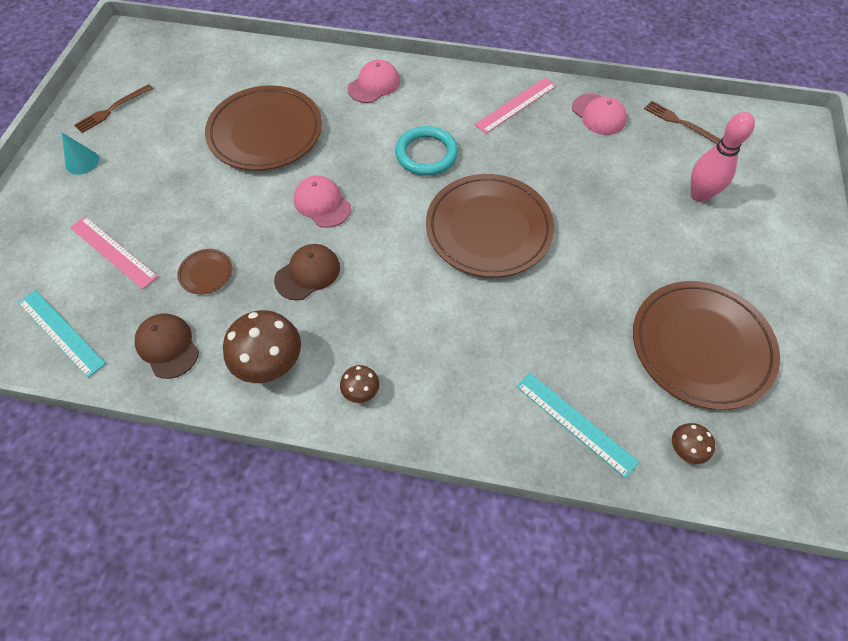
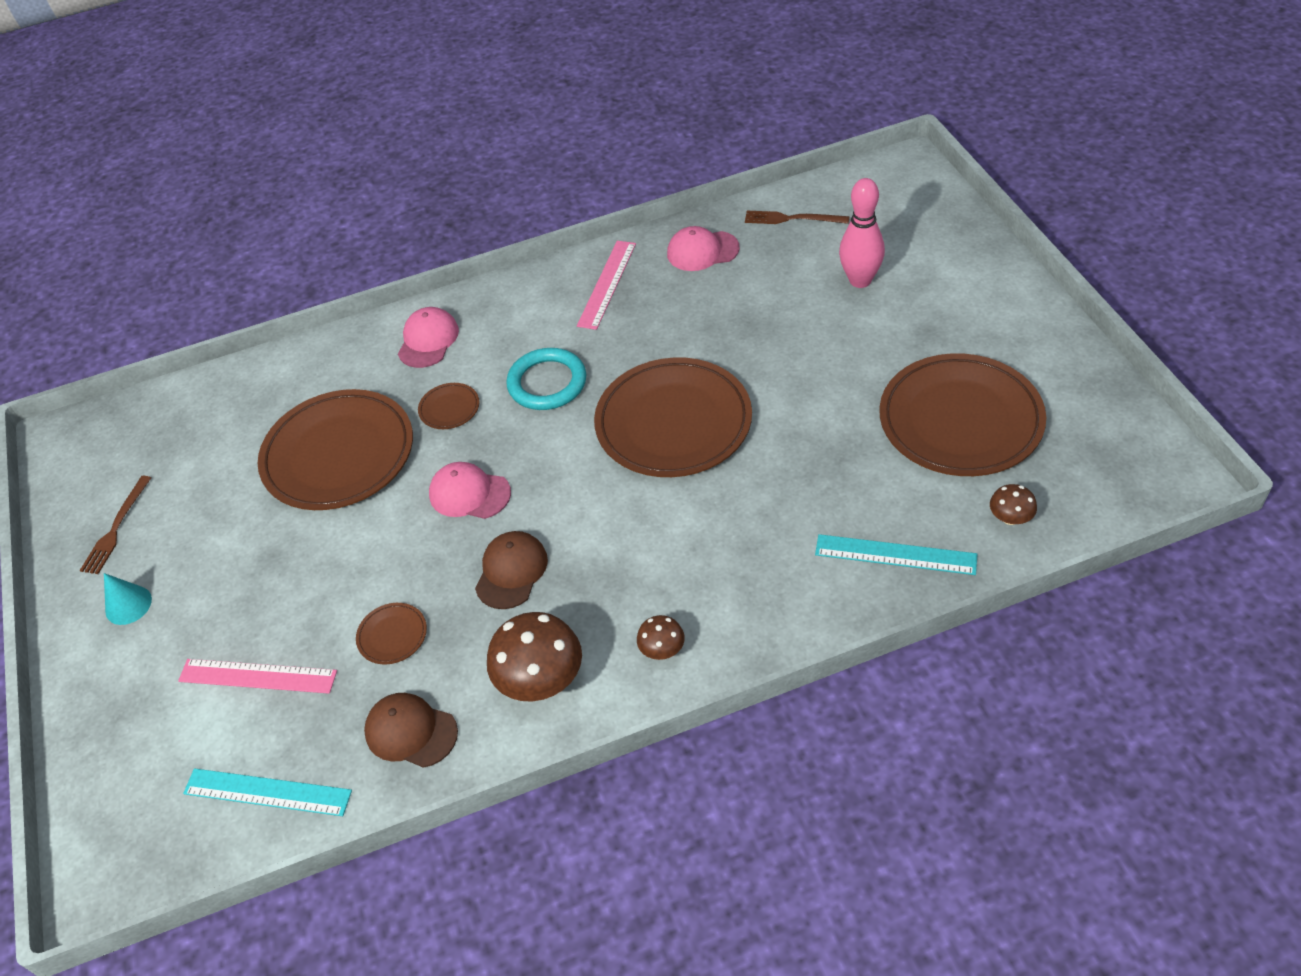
camera: 25 degrees left, 10 degrees down
pink cap [572,94,627,135] -> pink cap turned 150 degrees clockwise [667,226,740,271]
none -> brown plate [418,383,479,429]

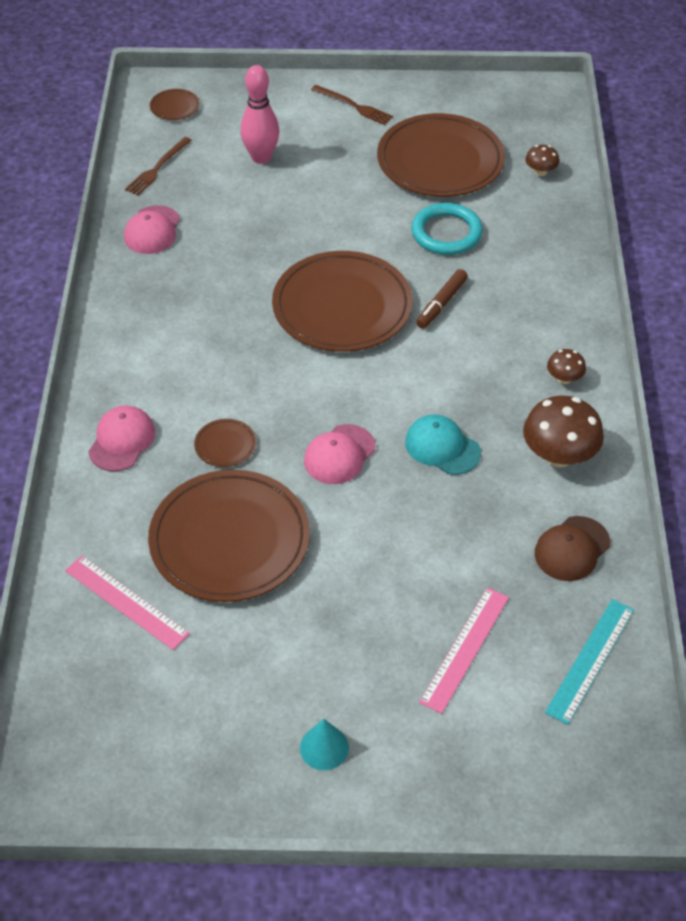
camera: 75 degrees left, 0 degrees up
brown fork [80,476,151,574] -> brown fork moved to [311,85,393,125]
brown plate [356,603,427,664] -> brown plate moved to [150,89,200,120]
pink cap [398,307,459,368] -> pink cap turned 75 degrees clockwise [88,405,155,471]
brown cap [475,531,548,609] -> turquoise cap [405,415,481,475]
turquoise ring [506,348,586,410] -> turquoise ring moved to [412,203,483,255]
pink ruler [577,241,636,330] -> pink ruler moved to [65,555,190,650]
turquoise ruler [815,534,978,575] -> none
none -> brown marker [416,269,468,329]

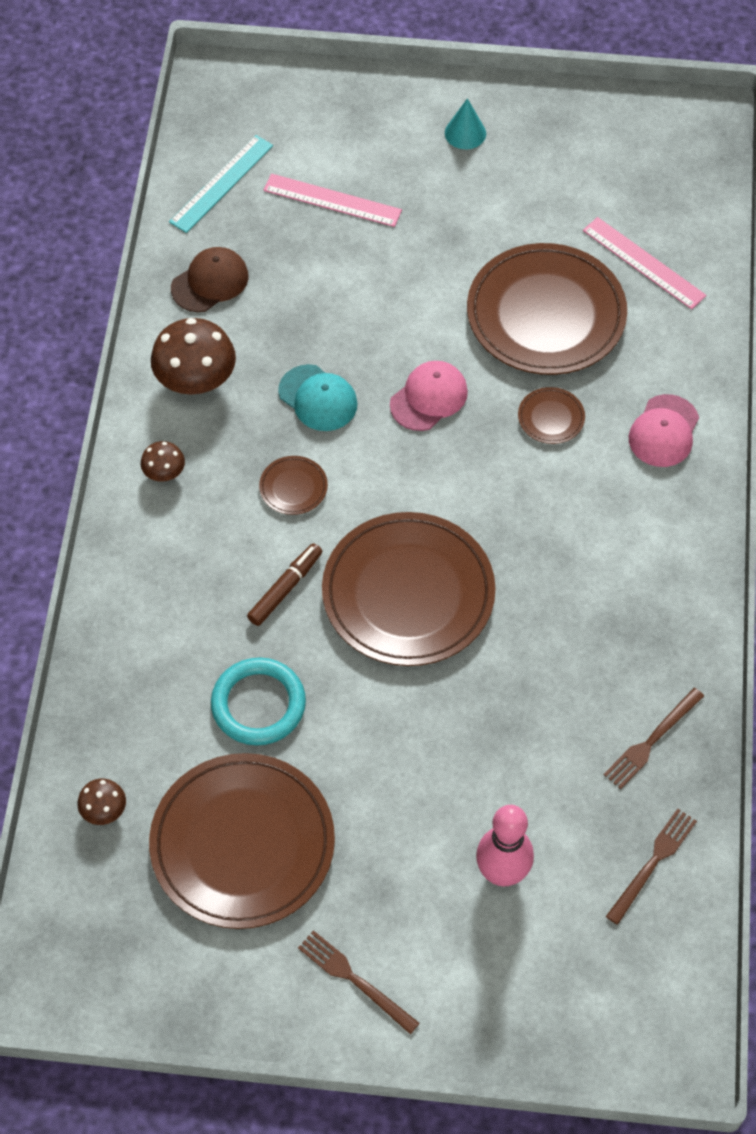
camera: 175 degrees left, 10 degrees up
pink cap [124,205,180,254] -> brown fork [604,688,704,789]
brown plate [150,89,200,120] -> brown plate moved to [259,456,328,515]
pink ruler [419,587,509,714] -> pink ruler turned 75 degrees clockwise [263,174,402,227]

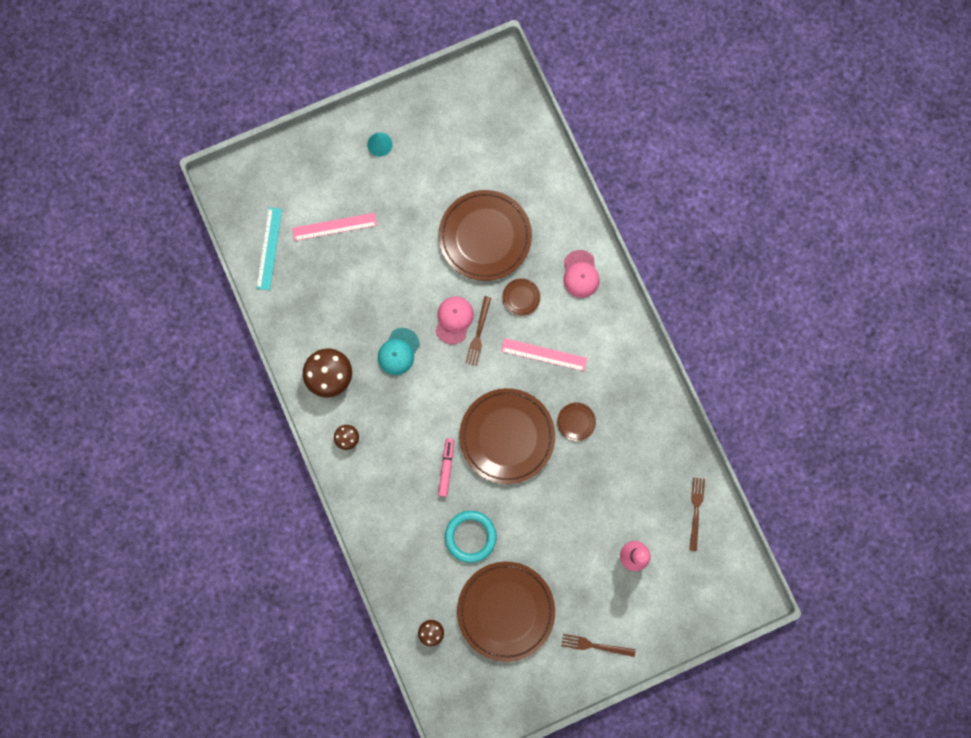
camera: 30 degrees left, 20 degrees up
brown cap [171,247,249,312] -> none
brown marker [247,543,322,626] -> pink marker [438,438,454,497]
brown plate [259,456,328,515] -> brown plate moved to [557,402,596,441]
turquoise cap [278,364,358,431] -> turquoise cap turned 105 degrees clockwise [378,328,420,375]
pink ruler [583,217,707,309] -> pink ruler moved to [501,338,587,371]
brown fork [604,688,704,789] -> brown fork moved to [465,296,491,366]

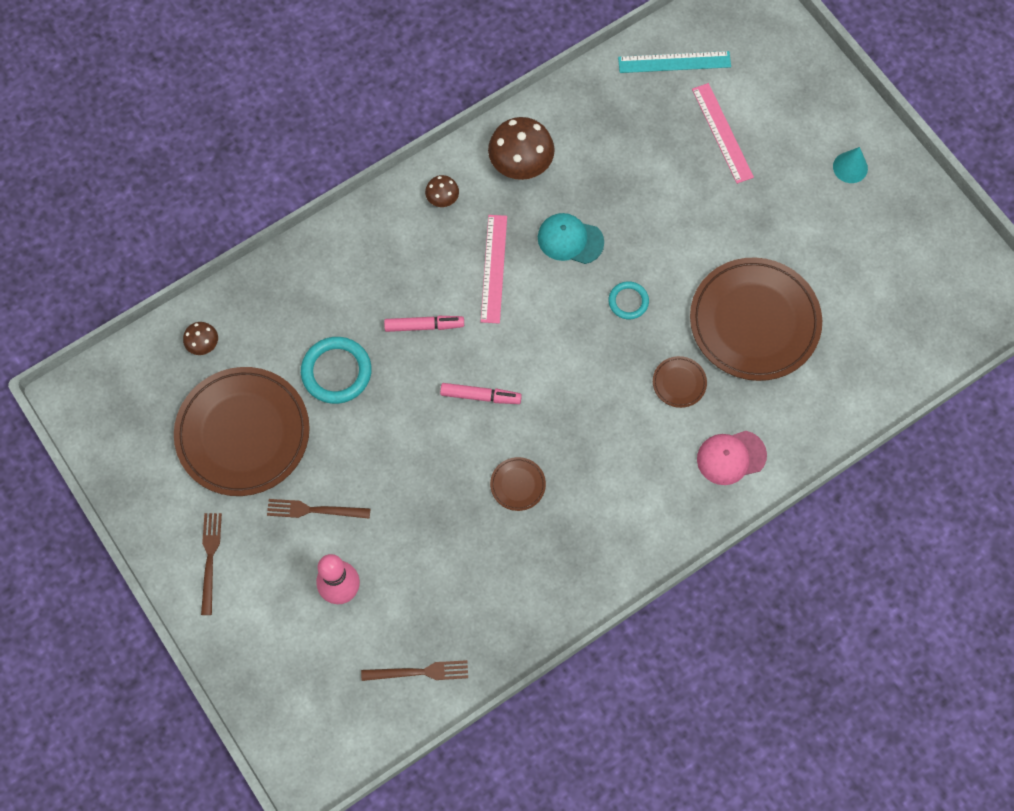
camera: 80 degrees right, 10 degrees down
pink cap [435,296,474,345] -> turquoise ring [609,281,649,319]
brown plate [459,388,555,484] -> pink marker [440,383,522,404]
brown fork [465,296,491,366] -> brown fork moved to [267,499,371,519]
pink ruler [501,338,587,371] -> pink ruler moved to [481,215,507,324]

